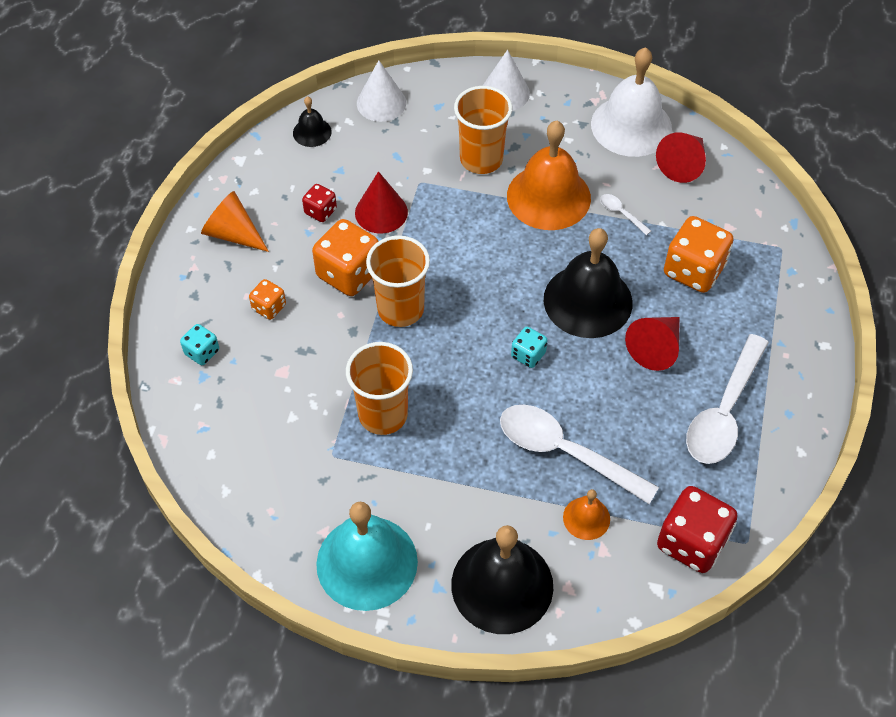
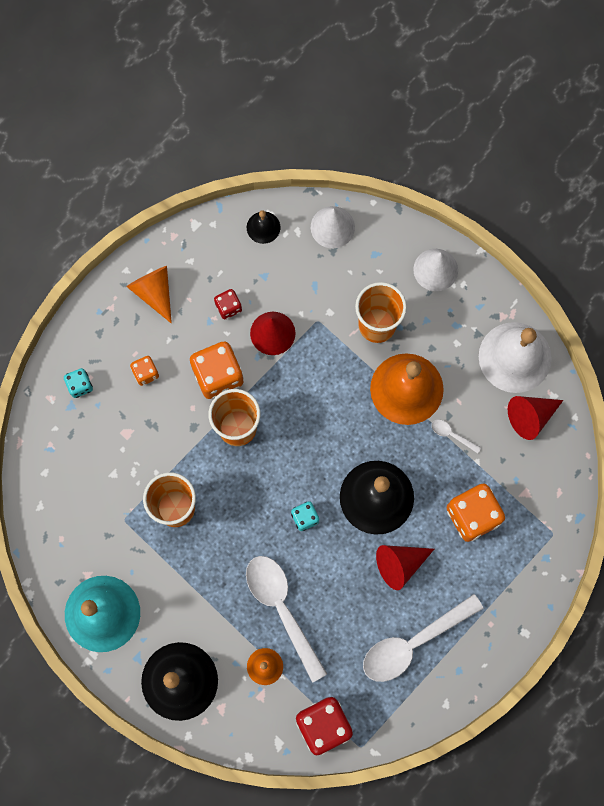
camera: 30 degrees right, 20 degrees up
white spoon [600,194,651,235] -> white spoon turned 45 degrees counterclockwise [431,420,481,453]

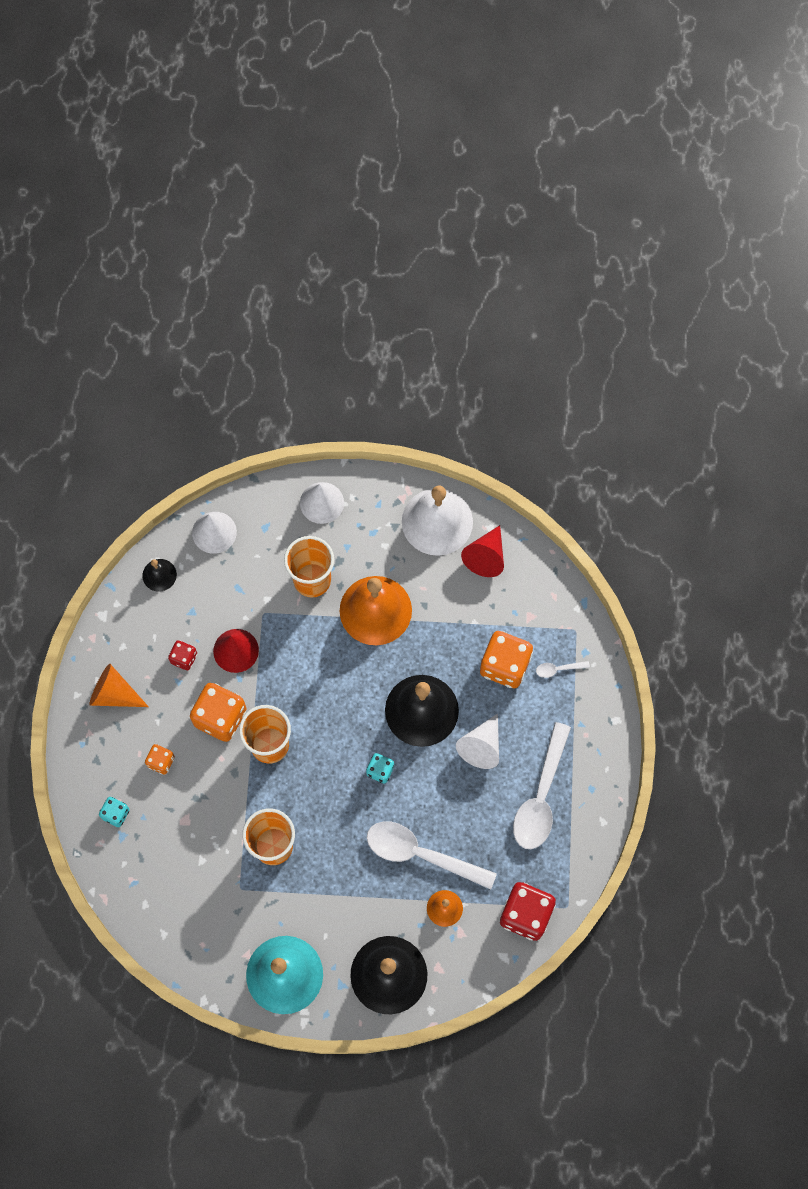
camera: 40 degrees left, 5 degrees down
red cone [376,545,434,590] -> white cone [456,713,499,769]
white spoon [431,420,481,453] -> white spoon moved to [536,661,590,678]

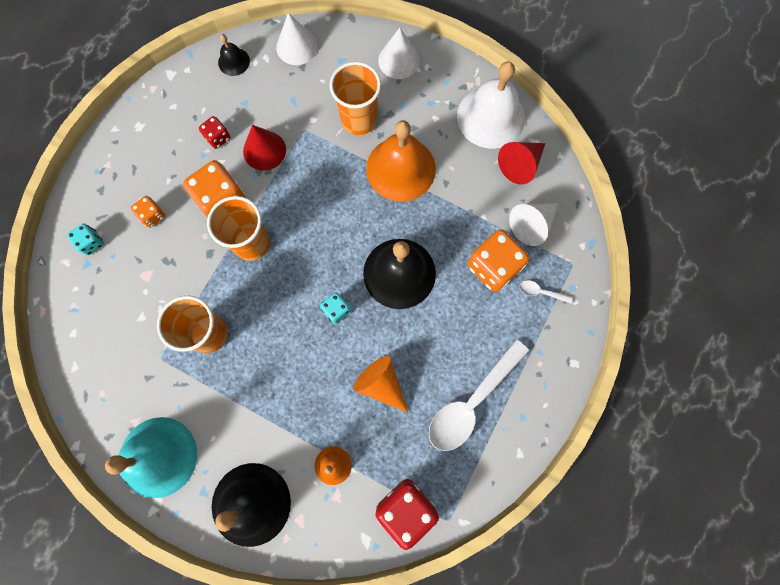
camera: 25 degrees right, 5 degrees up
orange cone [90,664,149,707] -> orange cone moved to [353,356,408,412]
white spoon [367,822,497,890] -> none
white cone [456,713,499,769] -> white cone moved to [509,203,559,246]

